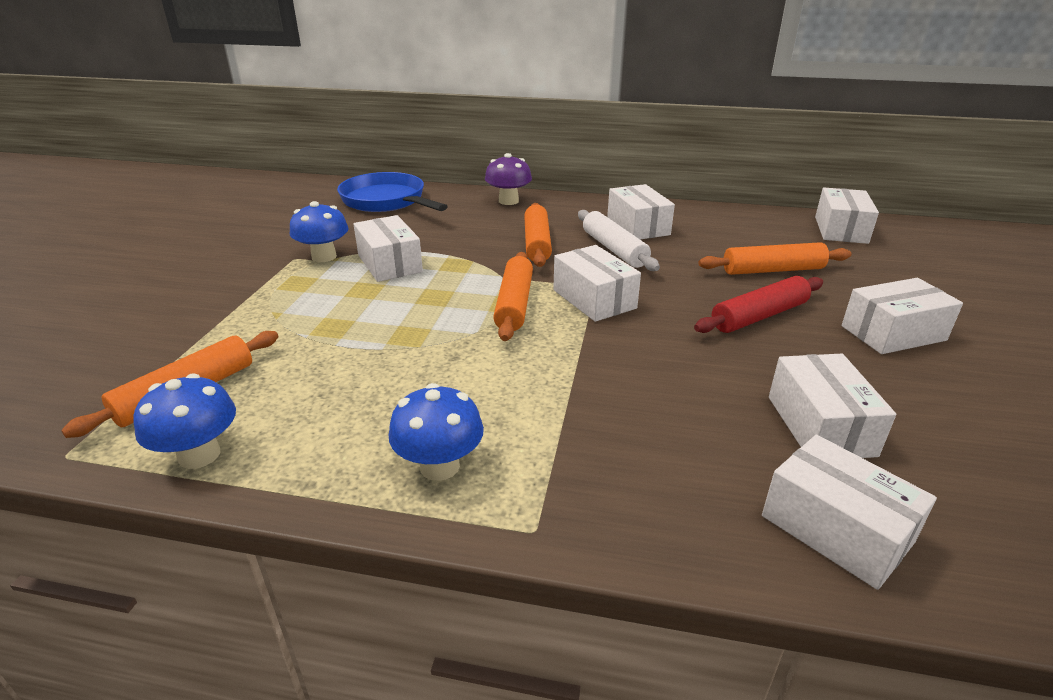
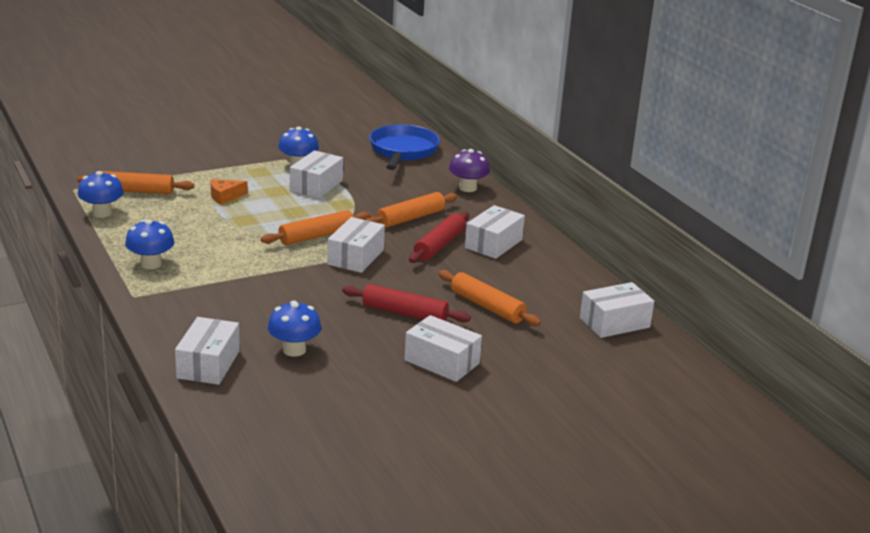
camera: 50 degrees right, 5 degrees down
white rolling pin [578,210,660,271] -> red rolling pin [409,212,469,263]
white box [769,354,896,458] -> blue mushroom [268,300,321,357]
none -> orange cheese [211,179,248,205]

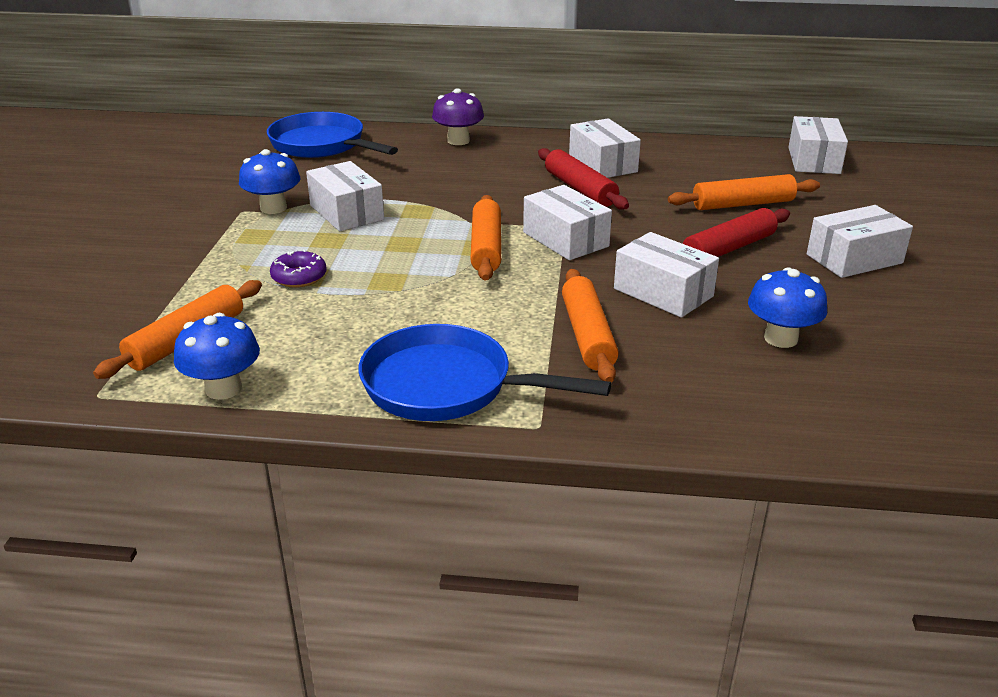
camera: 55 degrees left, 5 degrees up
blue mushroom [125,219,175,269] -> blue pan [359,324,611,421]
white box [175,317,240,385] -> white box moved to [614,232,719,318]
orange cheese [211,179,248,205] -> purple donut [270,250,327,288]
orange rolling pin [365,192,458,228] -> orange rolling pin moved to [562,269,619,383]

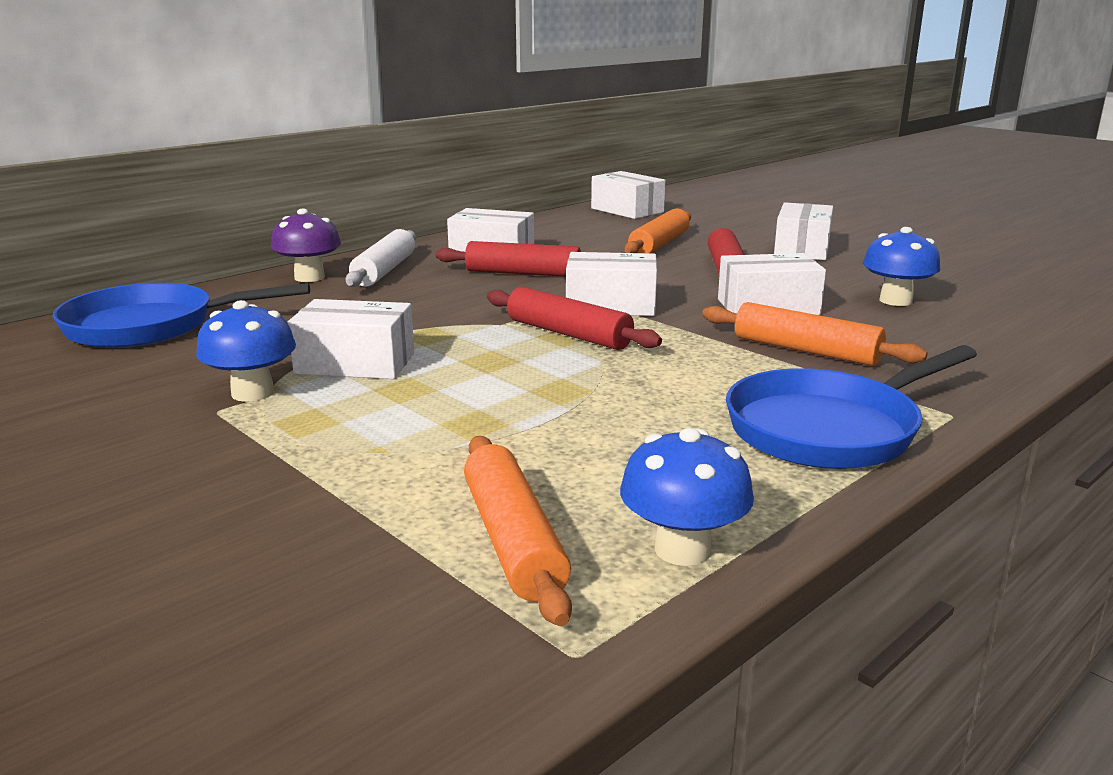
camera: 50 degrees left, 10 degrees down
purple donut [270,250,327,288] -> none
orange rolling pin [470,195,501,281] -> red rolling pin [487,287,662,350]
none -> white rolling pin [346,229,416,287]

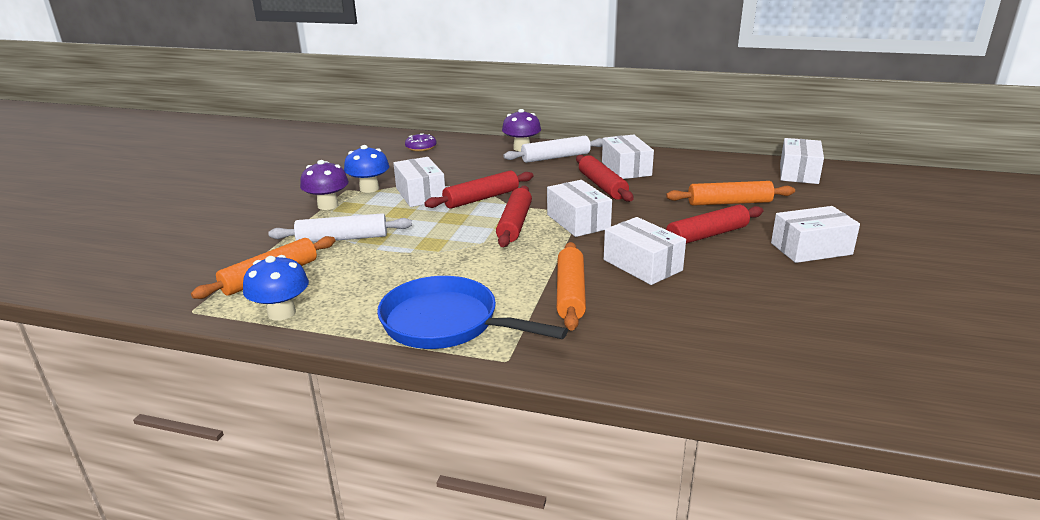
camera: 60 degrees right, 5 degrees up
blue pan [53,283,310,348] -> purple donut [405,133,437,151]
blue mushroom [863,227,940,306] -> none
none -> white rolling pin [268,213,412,243]
none -> purple mushroom [300,160,349,210]
none -> red rolling pin [424,170,533,209]

